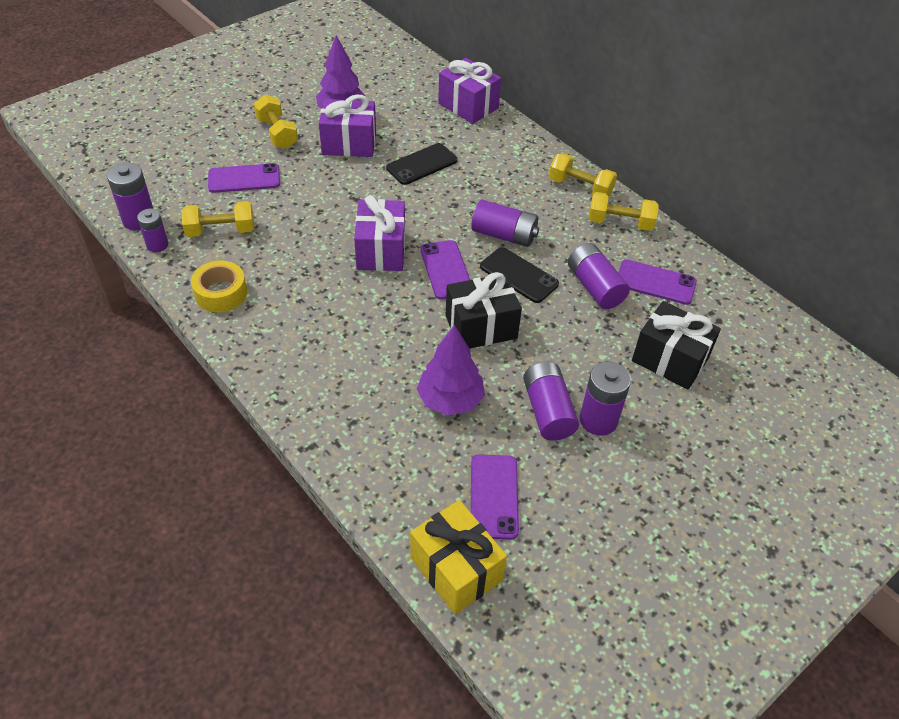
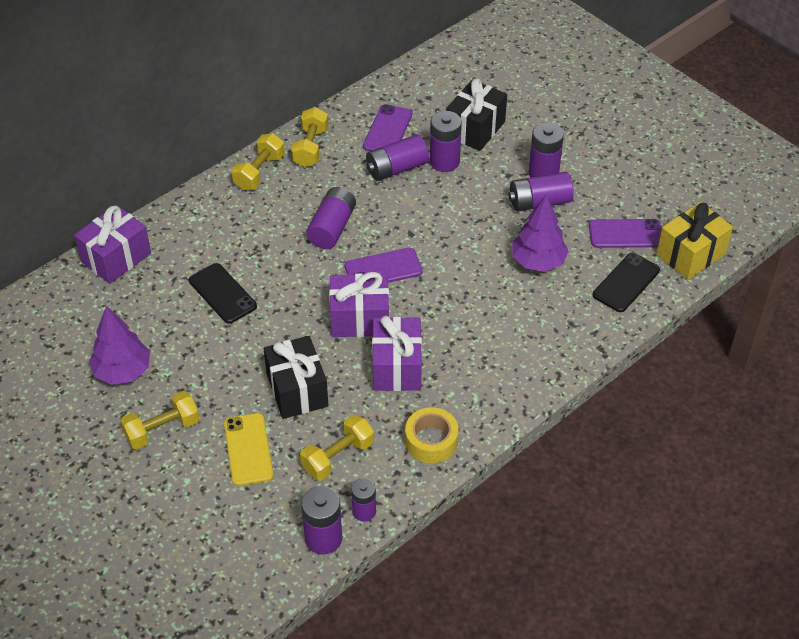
camera: 90 degrees left, 0 degrees up
yellow dumbbell [181,201,254,237] -> yellow dumbbell turned 60 degrees clockwise [300,415,374,481]
purple phone [208,163,280,193] -> yellow phone [224,413,273,486]
purple gift [319,94,376,157] -> purple gift moved to [372,316,422,391]
black gift [446,272,522,349] -> black gift moved to [264,336,328,419]
black phone [480,247,559,303] -> black phone moved to [593,253,660,312]
none -> purple battery [430,111,462,172]

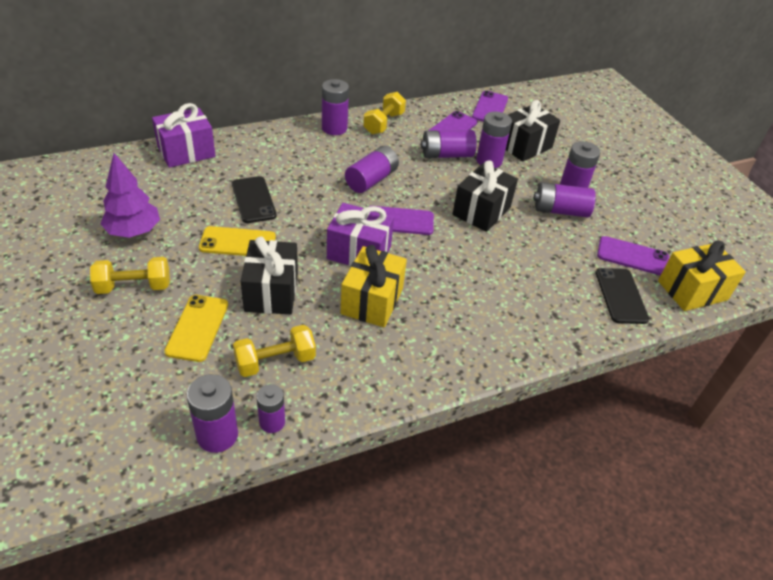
camera: 15 degrees right, 5 degrees down
yellow dumbbell [232,133,285,190] -> purple battery [322,79,349,135]
purple gift [372,316,422,391] -> yellow gift [341,245,407,327]
yellow tape [405,407,459,463] -> none
purple tree [512,195,569,272] -> none
black phone [593,253,660,312] -> black phone turned 60 degrees counterclockwise [595,268,649,324]
none -> yellow phone [199,226,276,256]
none -> black gift [453,160,518,232]
none -> purple phone [472,91,508,122]

